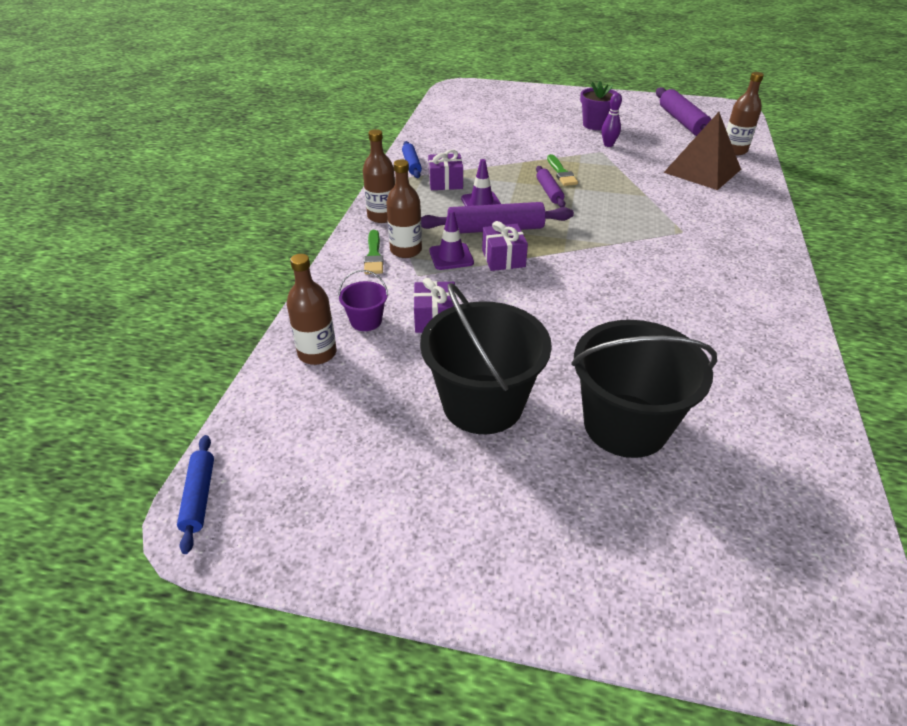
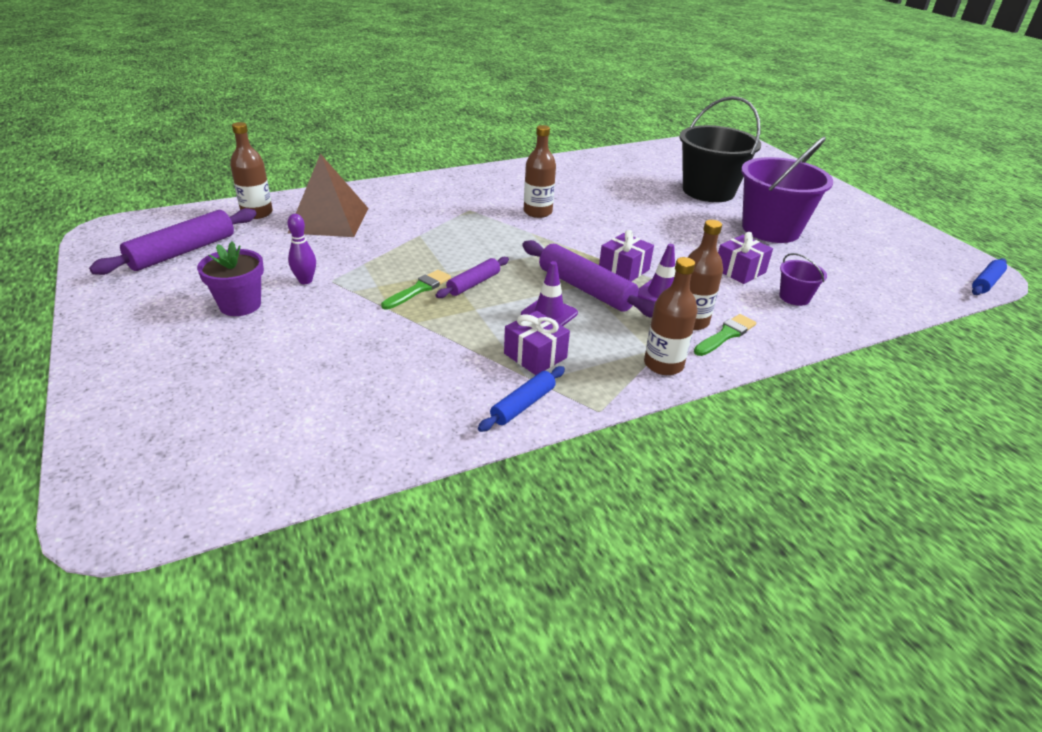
camera: 130 degrees left, 5 degrees down
brown bottle [287,254,337,365] -> brown bottle moved to [524,125,556,218]
black bucket [420,283,552,434] -> purple bucket [741,137,833,243]

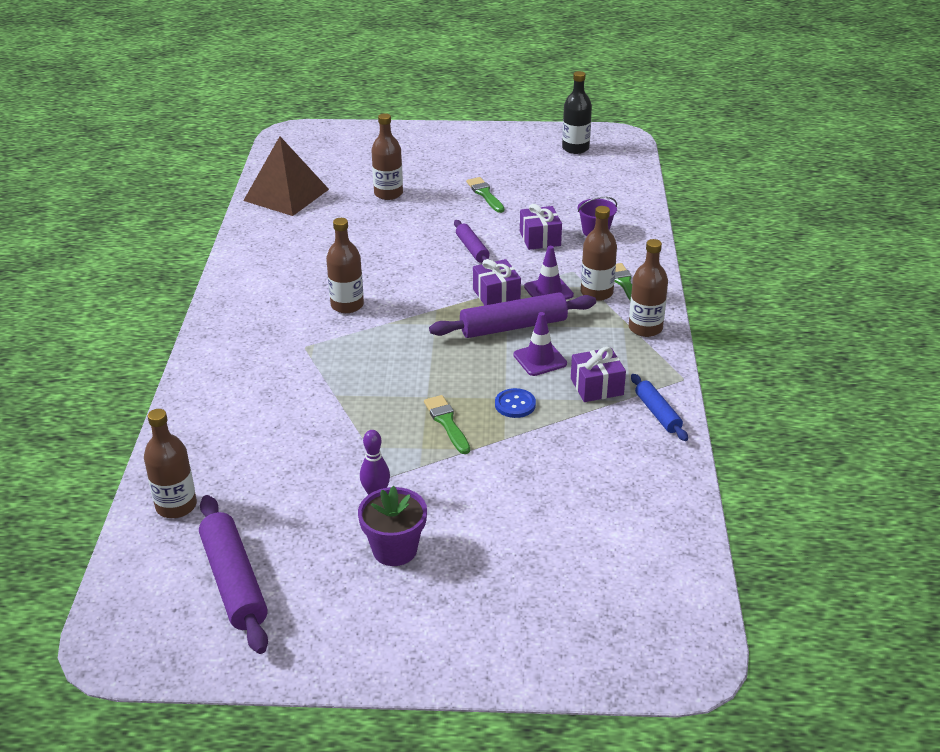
camera: 60 degrees left, 0 degrees up
brown pyramid [288,153,369,237] -> brown pyramid moved to [243,136,329,216]
purple rolling pin [436,257,509,298] -> purple rolling pin moved to [454,220,490,263]
black bucket [679,96,761,202] -> brown bottle [371,113,403,200]
purple bucket [741,137,833,243] -> green brush [466,177,505,213]
blue rolling pin [972,258,1007,295] -> none
none -> blue button [495,388,536,418]
none -> black bottle [562,71,592,154]

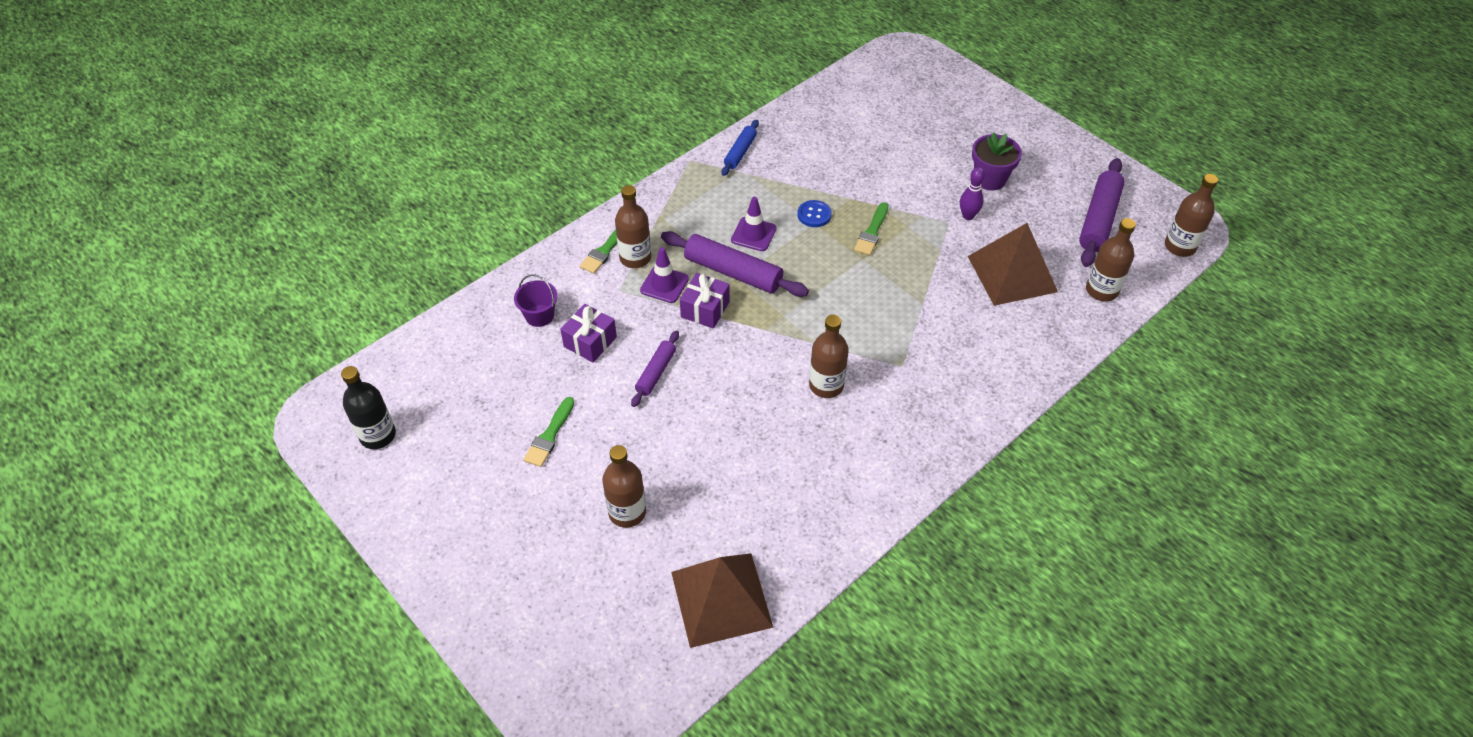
camera: 135 degrees left, 15 degrees up
purple gift [571,347,626,402] -> none
brown bottle [629,239,668,337] -> brown bottle moved to [1165,174,1218,257]
none -> brown pyramid [968,223,1058,306]

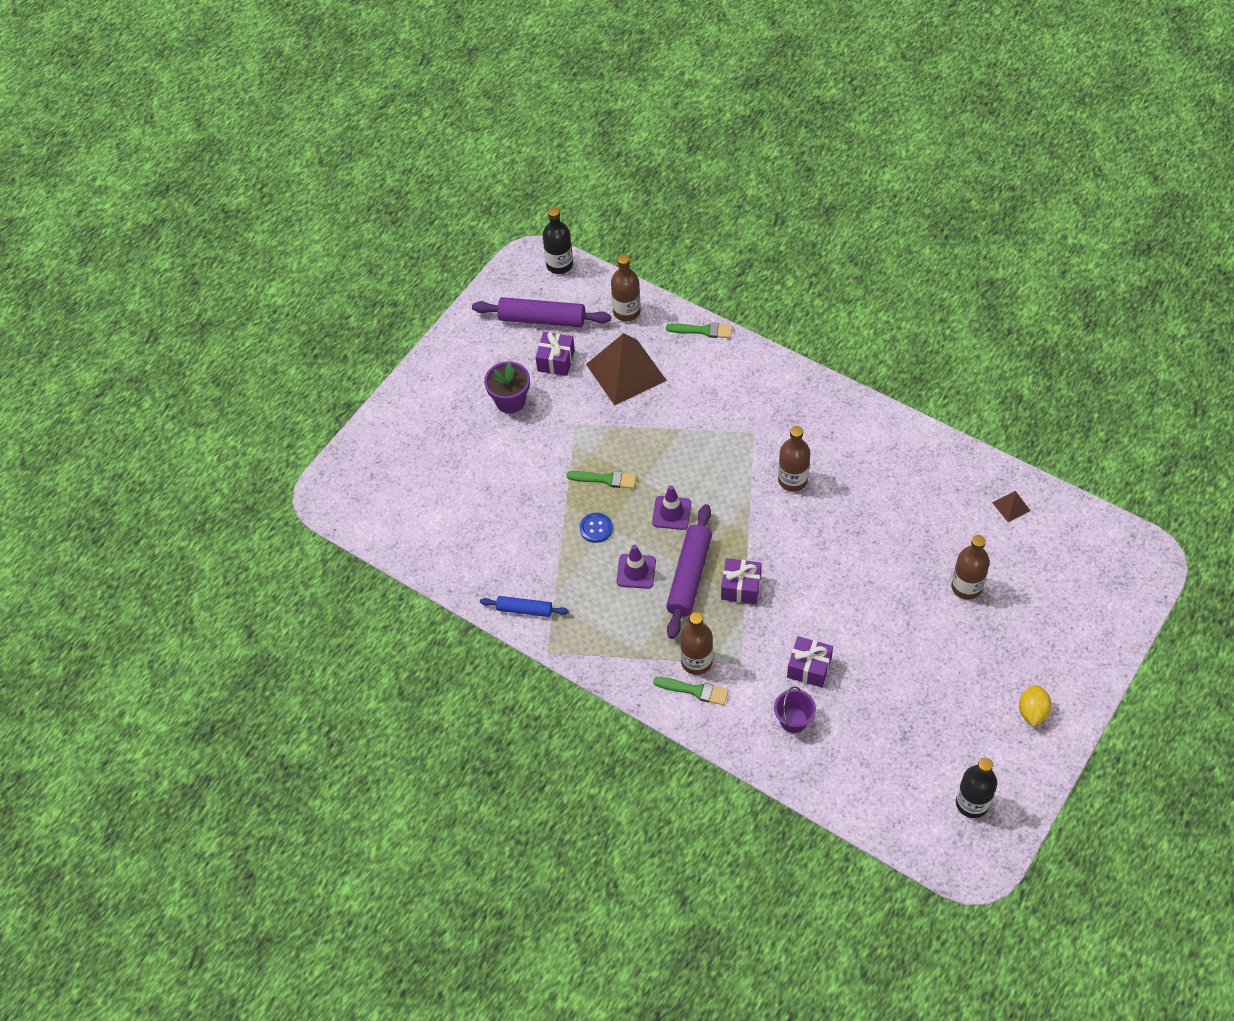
camera: 100 degrees left, 5 degrees up
green brush [524,397,574,467] -> green brush moved to [666,322,732,338]
purple rolling pin [631,330,679,407] -> none
purple traffic cone [640,247,689,303] -> purple traffic cone moved to [652,485,691,530]
brown pyramid [671,553,774,648] -> brown pyramid [992,491,1030,522], size x0.43
purple bowling pin [960,167,985,220] -> none
brown bottle [1165,174,1218,257] -> black bottle [543,207,573,274]
none -> purple gift [536,332,575,376]
none -> yellow lemon [1019,685,1052,727]

